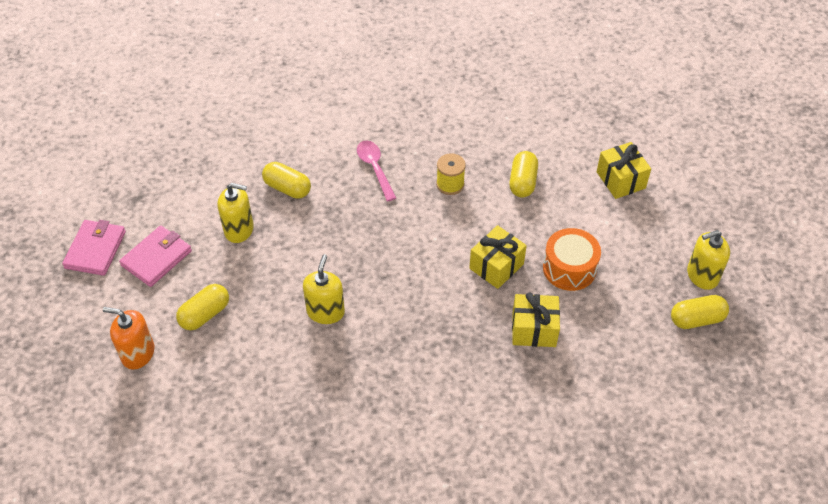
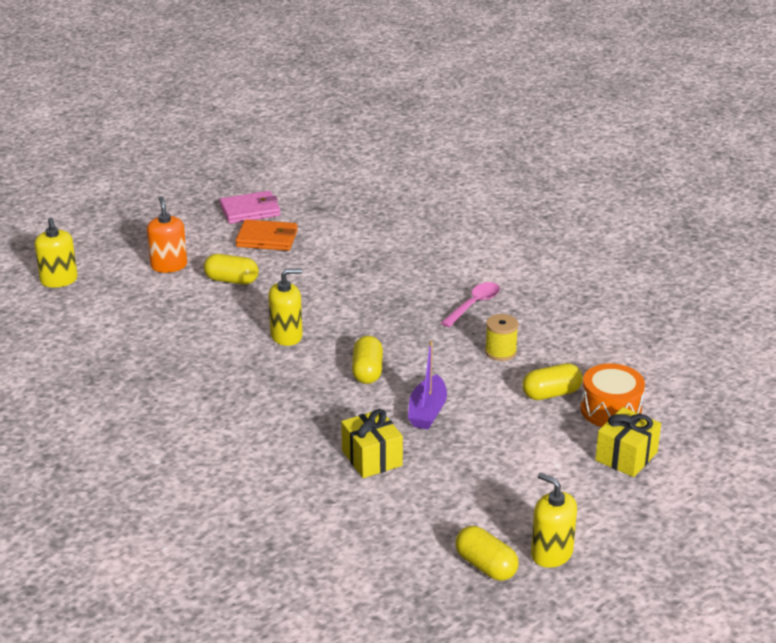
camera: 60 degrees right, 20 degrees down
pink wallet [119,226,192,287] -> orange wallet [236,220,298,251]
yellow soap dispenser [218,183,254,243] -> yellow soap dispenser moved to [35,217,78,288]
yellow capsule [262,162,311,199] -> yellow capsule moved to [352,336,383,384]
yellow gift [469,225,527,289] -> purple boat [408,341,447,429]
orange drum [543,228,601,291] -> orange drum moved to [581,363,645,427]

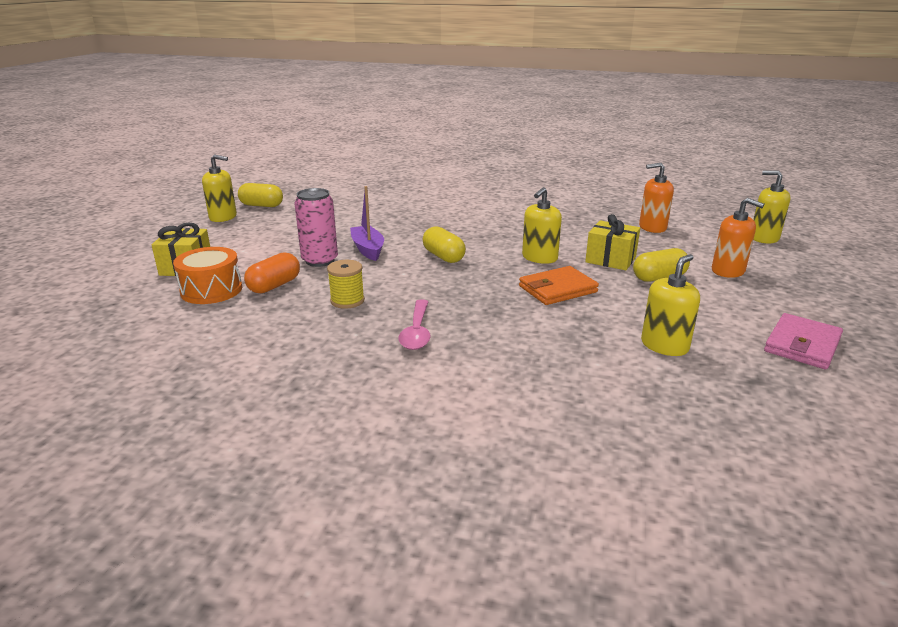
camera: 145 degrees right, 5 degrees down
orange wallet [236,220,298,251] -> orange wallet moved to [519,266,599,305]
yellow gift [341,409,403,478] -> yellow gift moved to [585,214,640,270]
yellow capsule [522,363,583,400] -> orange capsule [244,252,300,293]
none -> pink can [294,188,338,267]
none -> orange soap dispenser [639,163,674,233]
none -> yellow soap dispenser [641,254,700,356]

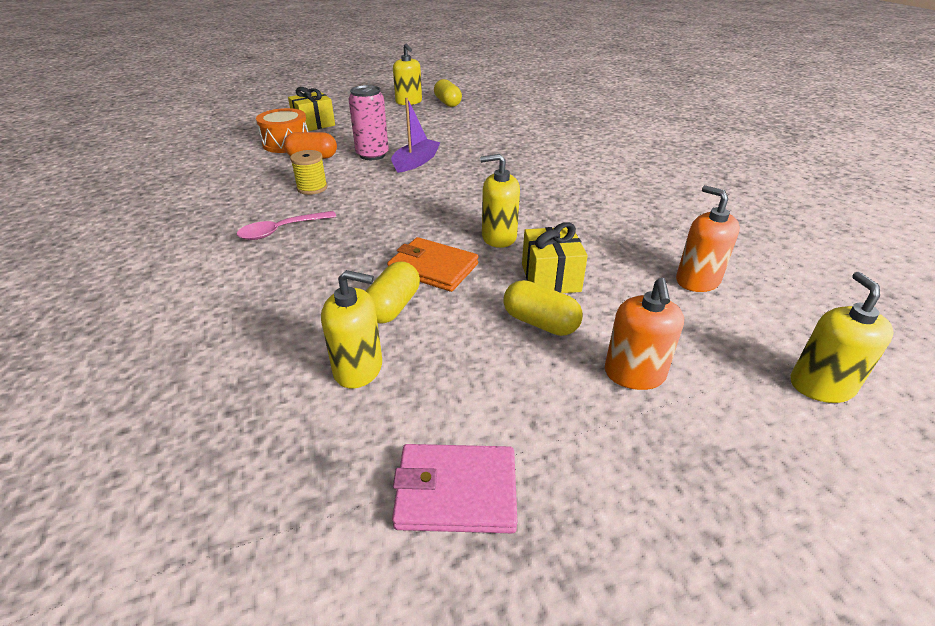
camera: 55 degrees right, 10 degrees up
yellow capsule [423,226,466,263] -> yellow capsule moved to [366,261,420,324]

